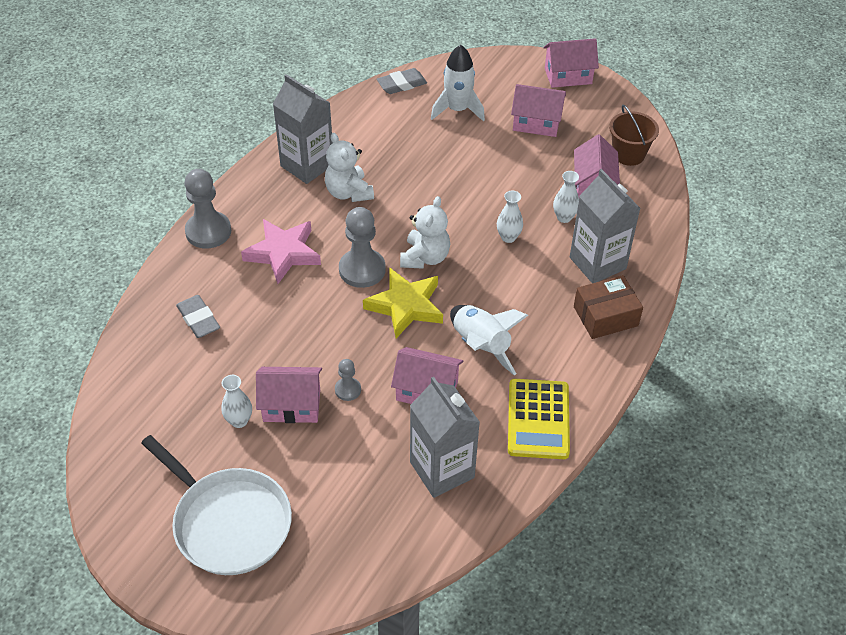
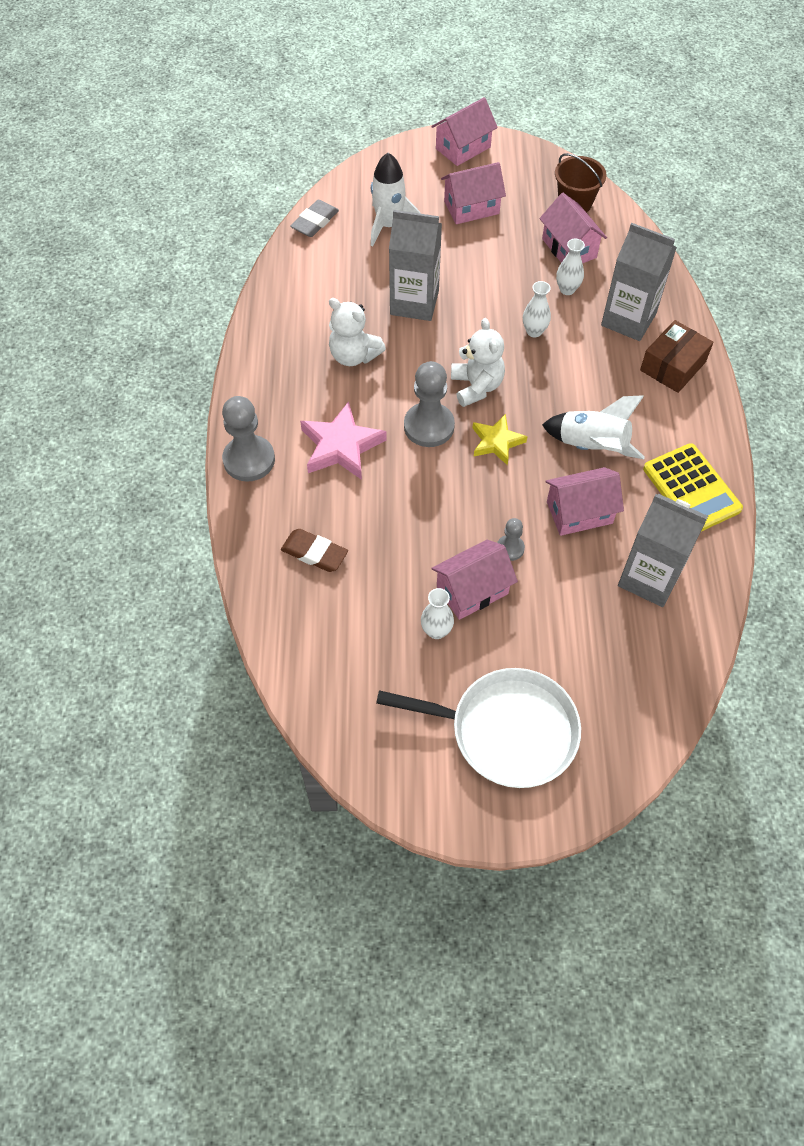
camera: 30 degrees left, 10 degrees up
grey eraser [176,295,220,338] -> brown eraser [281,529,348,572]
grey carton [273,74,333,184] -> grey carton moved to [389,210,442,321]
yellow star [363,268,443,338] -> yellow star [473,414,528,465], size x0.65

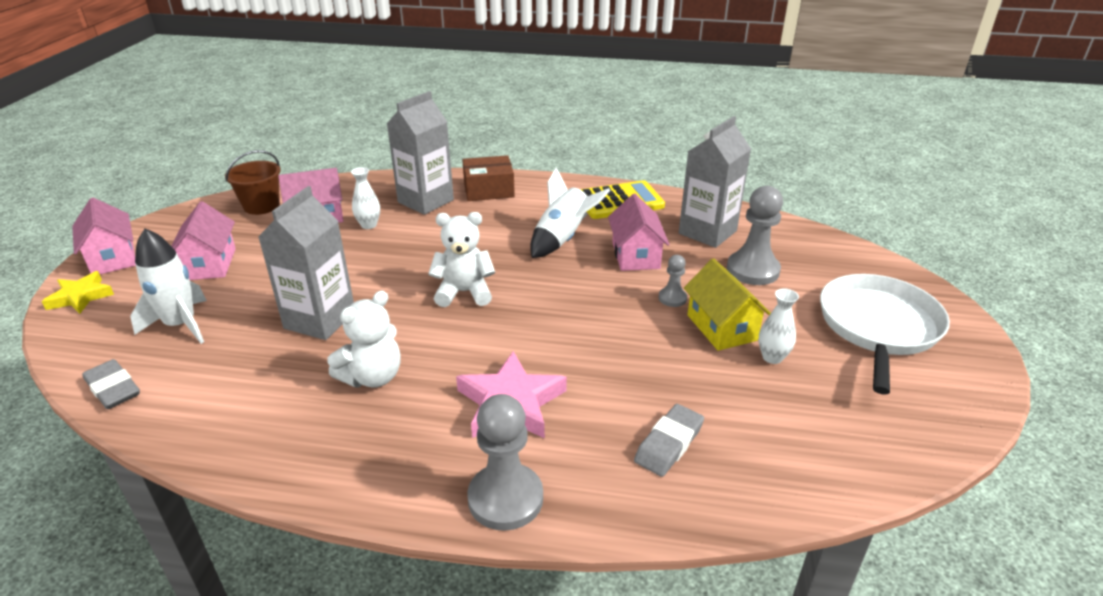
camera: 80 degrees left, 25 degrees down
brown eraser [281,529,348,572] -> grey eraser [634,404,704,477]
grey pawn [404,361,455,447] -> grey pawn moved to [727,186,783,285]
pink house [431,539,518,620] -> yellow house [684,258,771,351]
yellow star [473,414,528,465] -> yellow star moved to [42,271,114,314]
white vase [523,281,551,337] -> none
brown box [640,320,714,393] -> brown box turned 60 degrees counterclockwise [462,155,515,201]

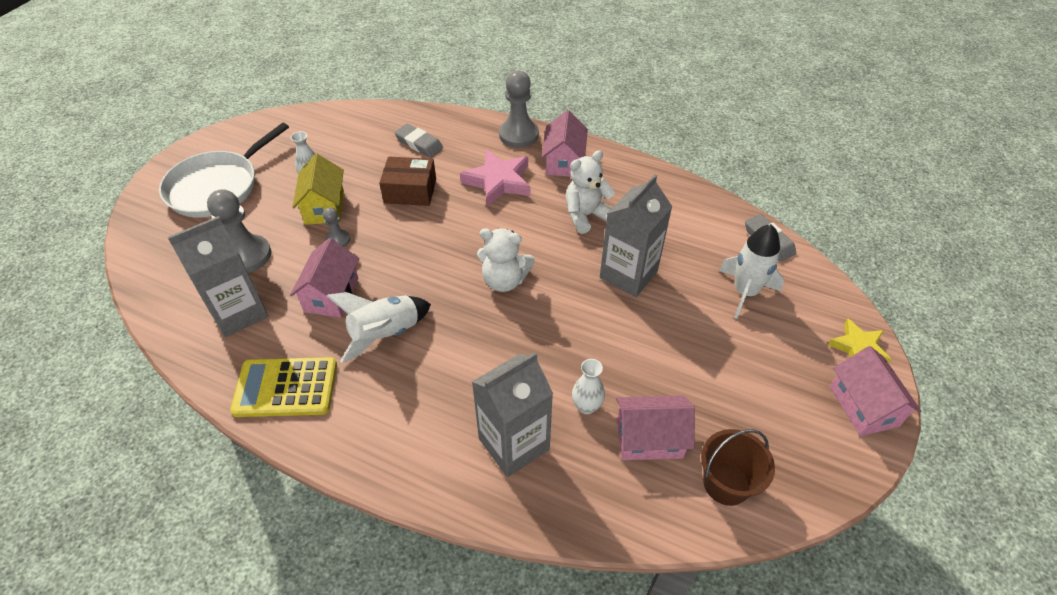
camera: 165 degrees left, 15 degrees up
pink house [171,201,236,280] -> pink house moved to [542,110,588,177]
brown box [462,155,515,201] -> brown box moved to [379,156,436,206]
grey eraser [634,404,704,477] -> grey eraser turned 75 degrees clockwise [395,124,443,157]

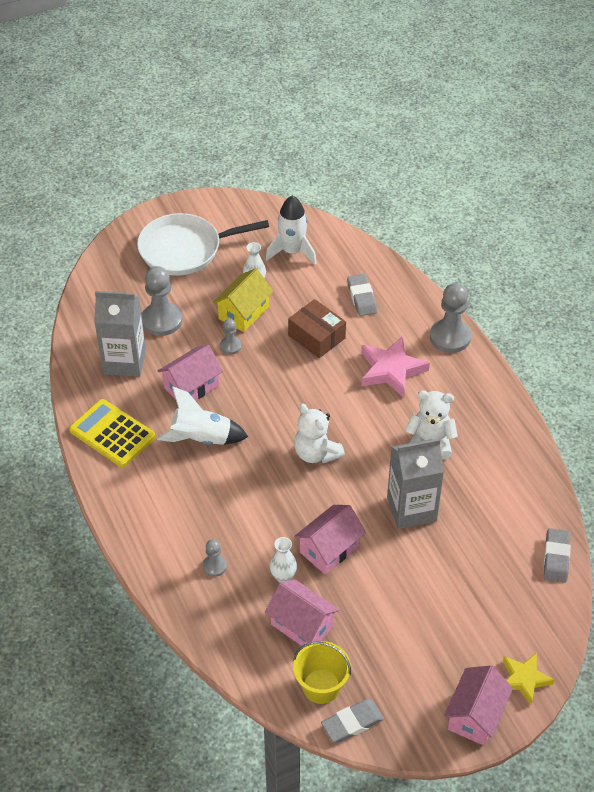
camera: 40 degrees right, 0 degrees up
grey carton [472,352,553,477] -> grey pawn [202,539,227,577]
pink house [542,110,588,177] -> pink house moved to [294,505,366,574]
brown bucket [701,429,775,506] -> yellow bucket [293,641,351,704]
white rocket [719,224,784,319] -> white rocket moved to [266,196,316,264]
none -> grey eraser [321,699,384,743]

